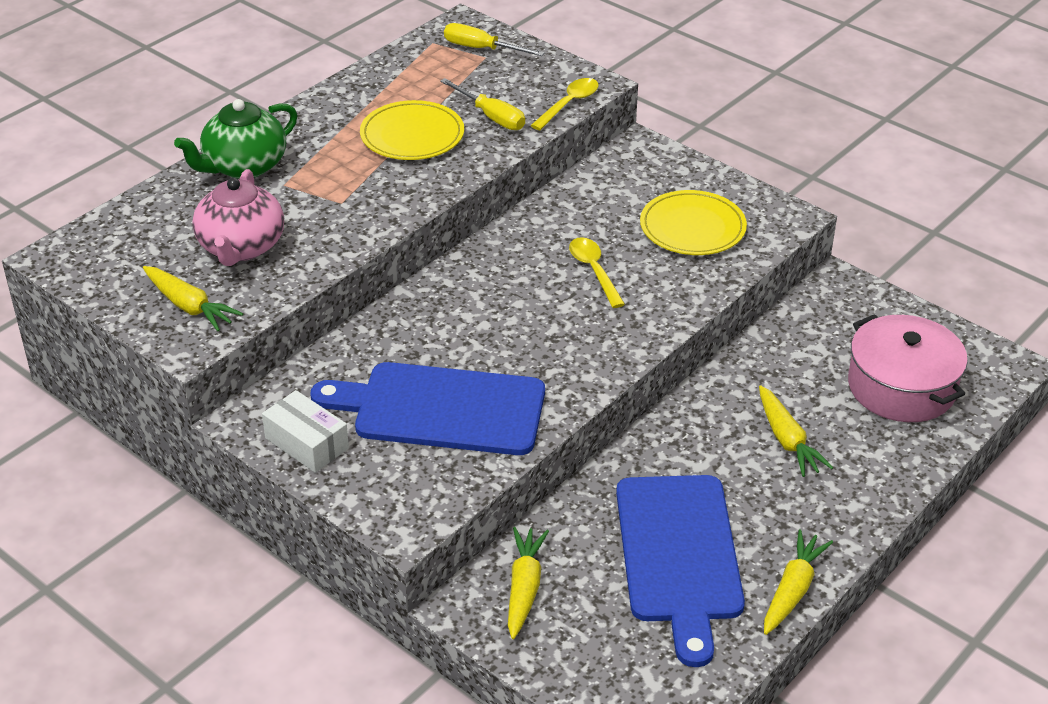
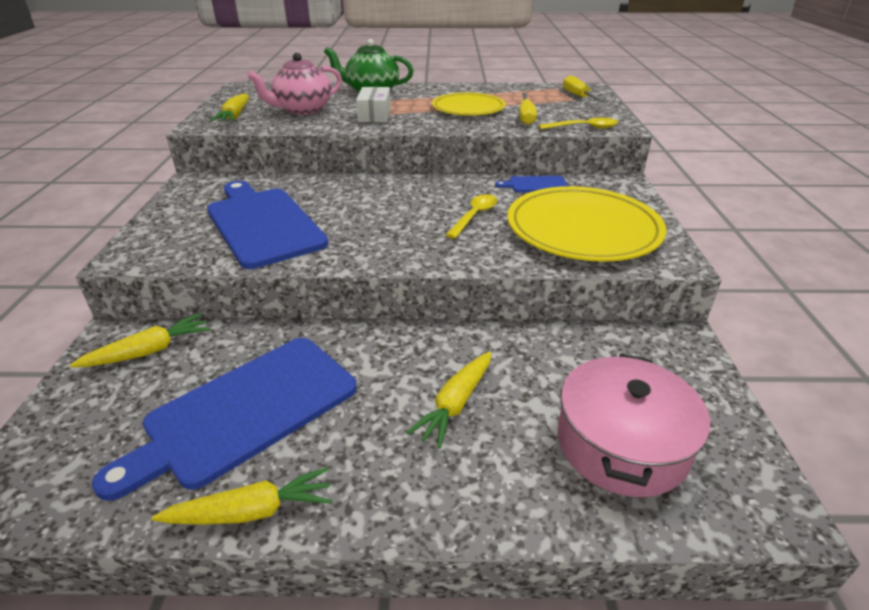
camera: 50 degrees right, 5 degrees down
white box [262,390,349,473] -> white box moved to [356,87,391,122]
yellow plate [640,190,747,255] -> yellow plate [507,186,667,262], size x1.59
none -> blue cutting board [495,176,568,192]

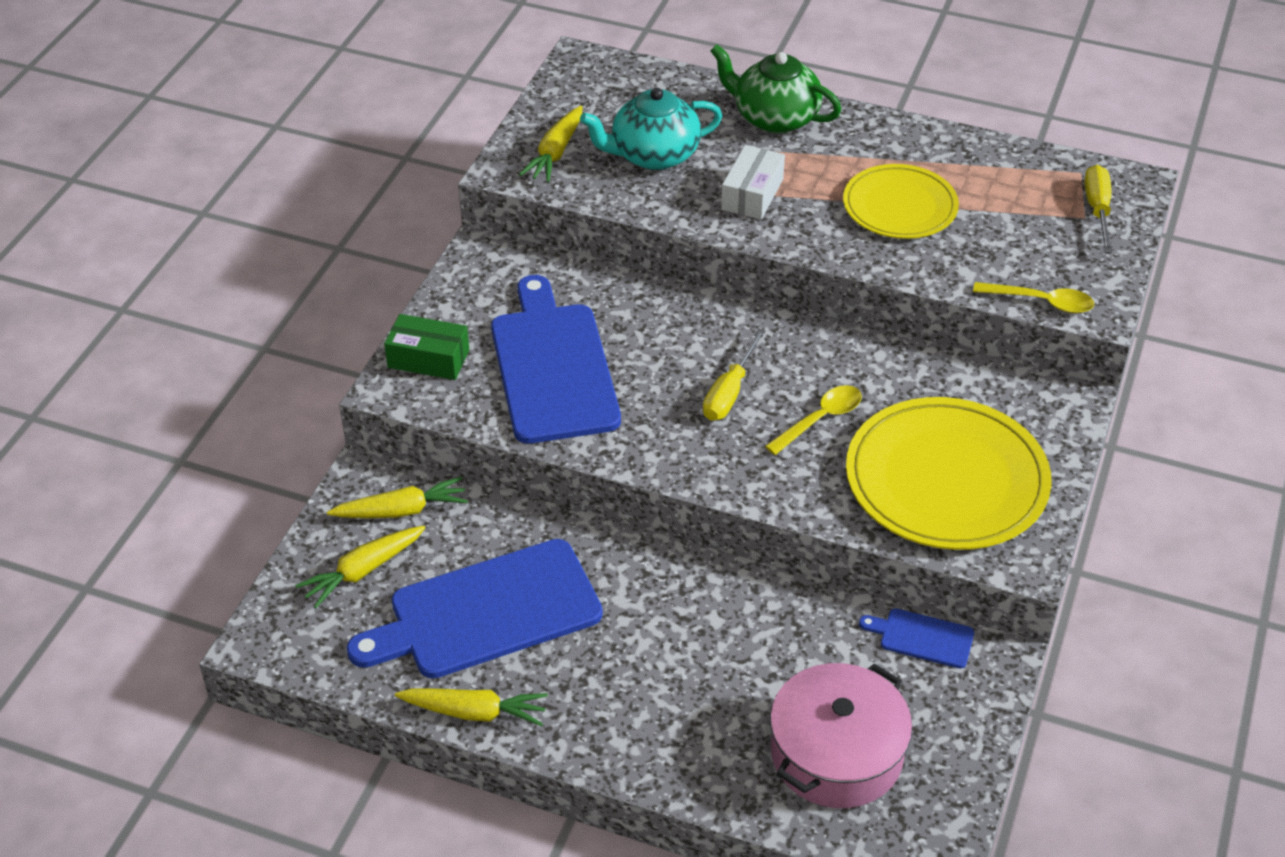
camera: 20 degrees right, 10 degrees up
pink teapot [247,53,342,115] -> turquoise teapot [580,88,722,170]
yellow carrot [406,352,491,449] -> yellow carrot moved to [295,526,425,608]
blue cutting board [495,176,568,192] -> blue cutting board moved to [859,608,974,668]
yellow screwdriver [519,93,537,125] -> yellow screwdriver moved to [703,328,766,421]
none -> green box [384,314,469,380]

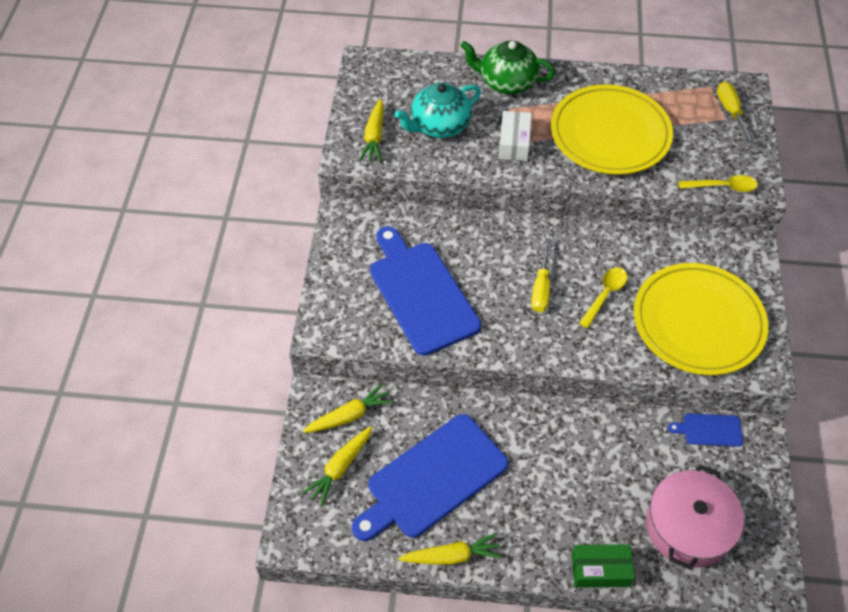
camera: 15 degrees left, 10 degrees up
green box [384,314,469,380] -> green box moved to [572,544,635,588]
yellow plate [843,164,959,239] -> yellow plate [551,84,673,174], size x1.59

